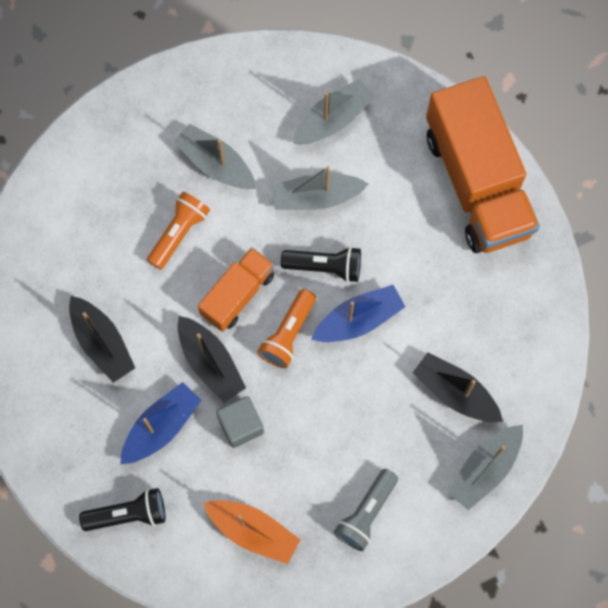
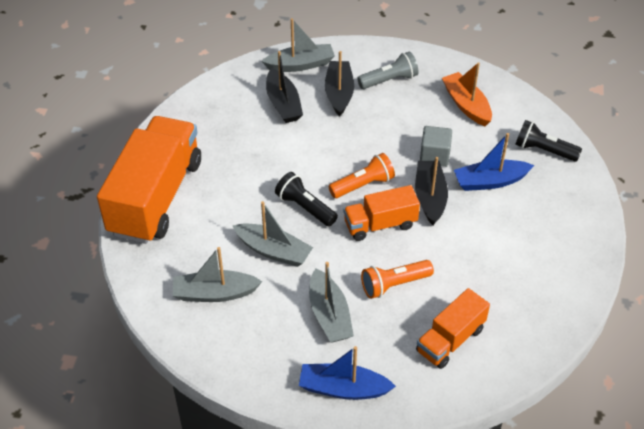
camera: 145 degrees left, 25 degrees down
black boat [69,296,135,383] -> black boat moved to [325,51,354,117]
blue boat [312,285,405,342] -> blue boat moved to [299,346,396,400]
none -> orange truck [416,288,490,369]

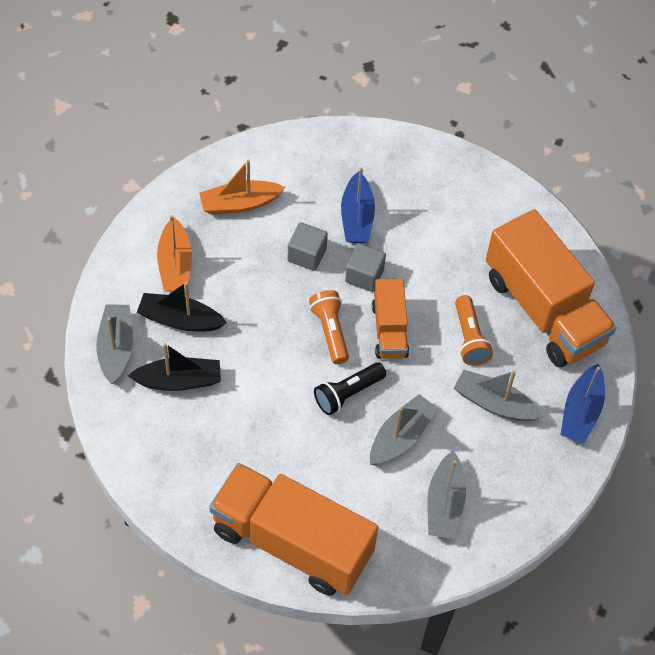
camera: 80 degrees left, 10 degrees up
grey boat [309,262,354,343] -> grey boat turned 150 degrees counterclockwise [454,369,543,421]
grey flashlight [357,51,419,89] -> orange boat [157,215,192,292]
black boat [415,157,448,225] -> grey cube [345,243,386,292]
orange truck [416,288,490,369] -> orange truck [486,209,616,367], size x1.92
black flashlight [515,120,582,162] -> none

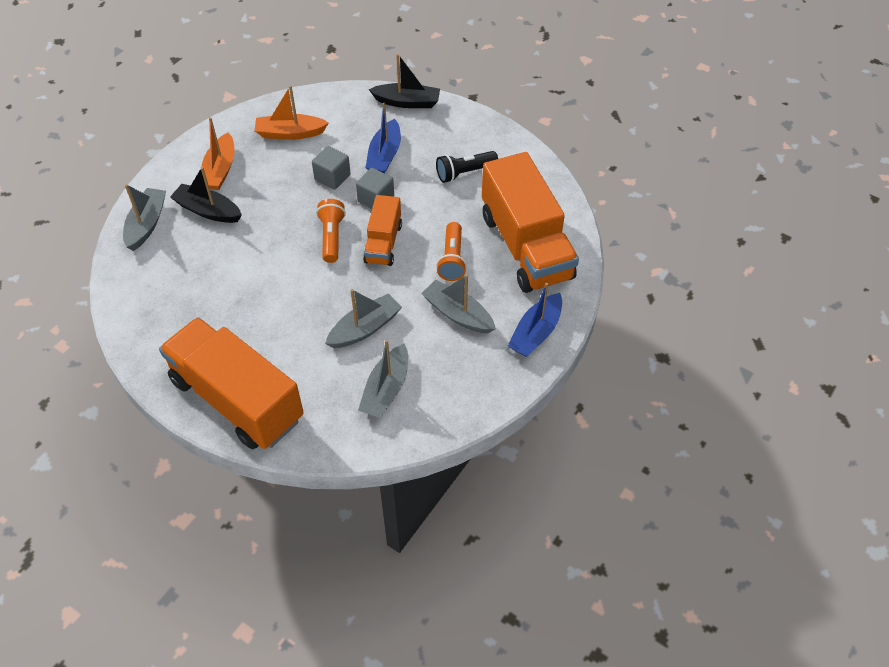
camera: 15 degrees right, 5 degrees down
black boat [128,343,221,391] -> black boat moved to [369,54,440,108]
black flashlight [314,362,386,415] -> black flashlight moved to [436,151,498,183]

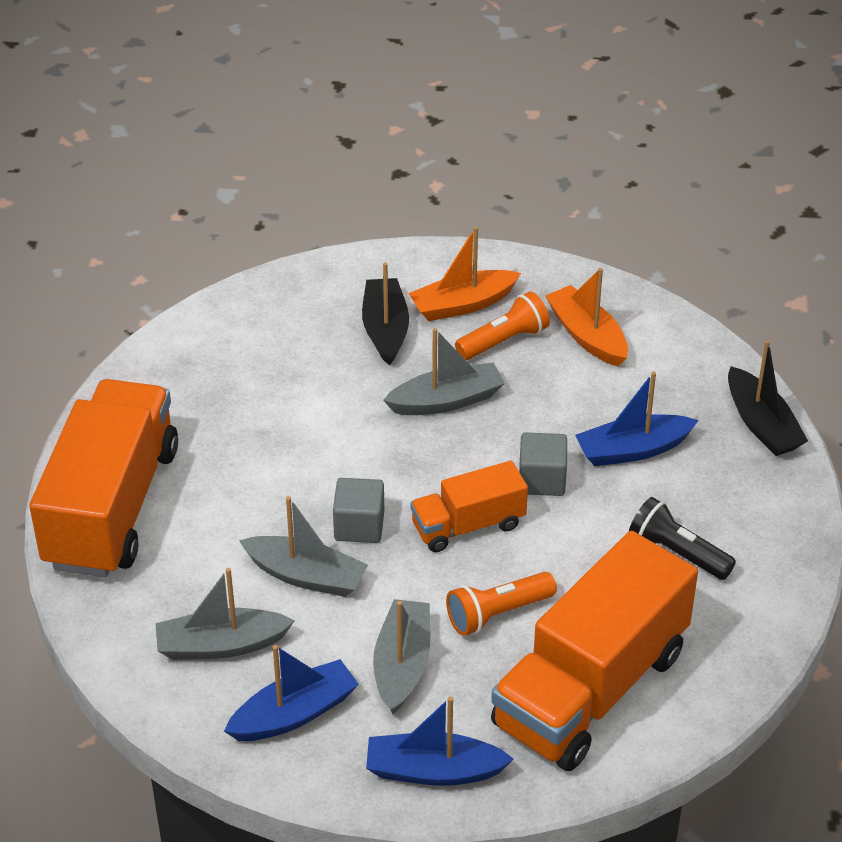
camera: 60 degrees right, 10 degrees down
grey boat [123,184,166,251] -> grey boat moved to [383,328,505,415]
grey cube [312,146,351,190] -> grey cube moved to [333,478,384,543]
orange flashlight [316,199,346,263] -> orange flashlight moved to [455,291,550,360]
none -> blue boat [224,645,359,741]

